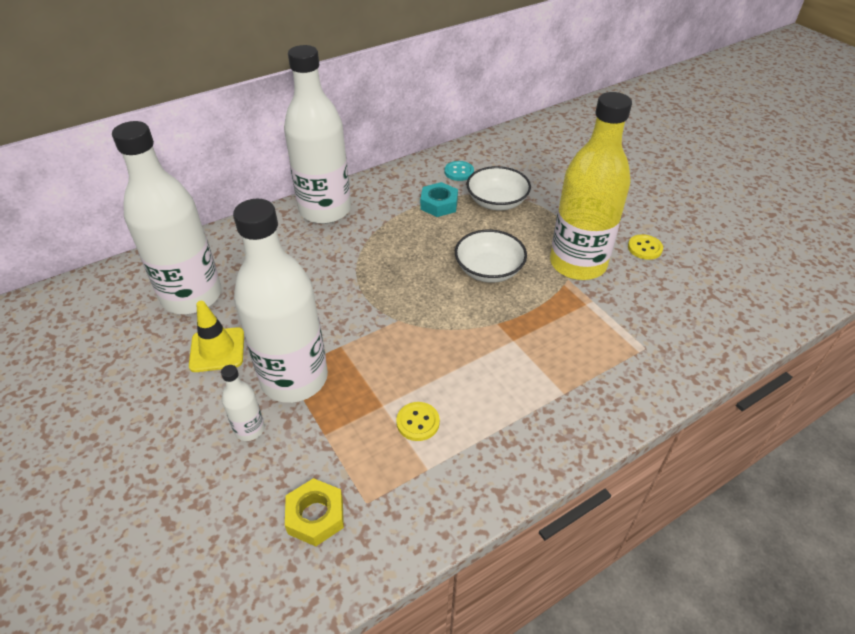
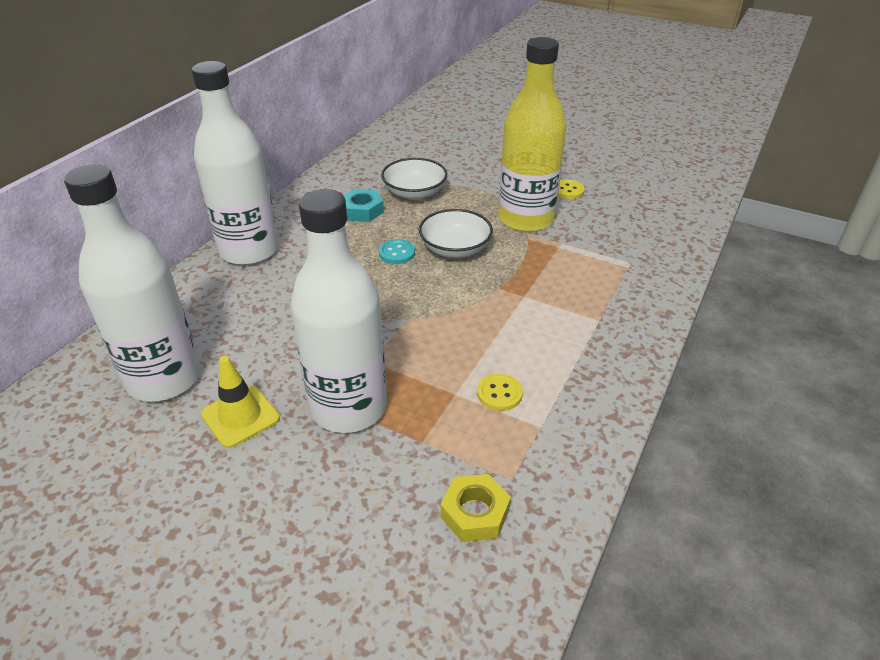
camera: 30 degrees left, 5 degrees down
white bottle [221,365,265,441] -> none
turquoise button [444,161,474,181] -> turquoise button moved to [379,239,415,264]

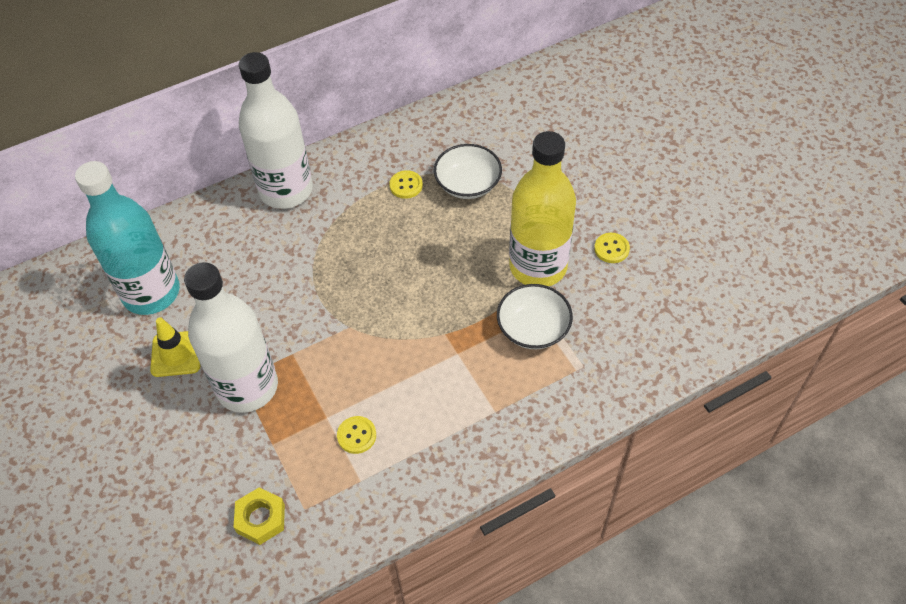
camera: 35 degrees right, 15 degrees up
white bottle [64,164,201,402] -> turquoise bottle [75,161,180,315]
turquoise nut [344,189,384,222] -> yellow button [389,170,423,199]
turquoise button [379,239,415,264] -> none
white bowl [419,209,493,258] -> white bowl moved to [497,284,573,349]

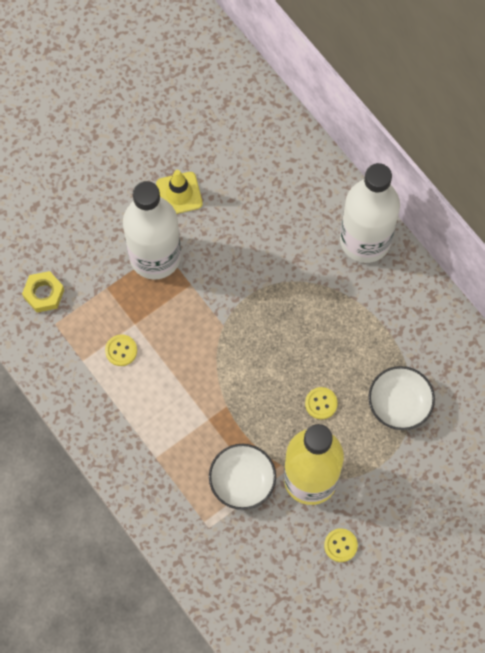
camera: 80 degrees right, 15 degrees up
turquoise bottle [75,161,180,315] -> none
yellow button [389,170,423,199] -> yellow button moved to [305,387,338,419]

